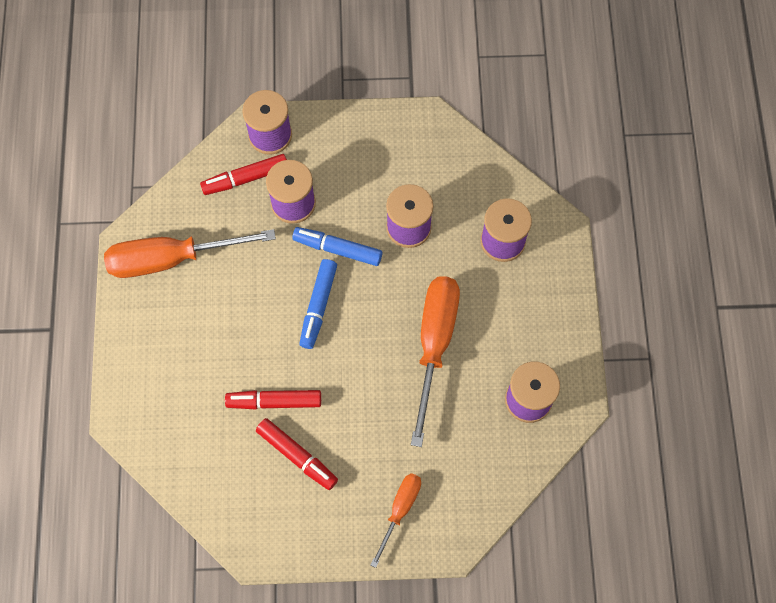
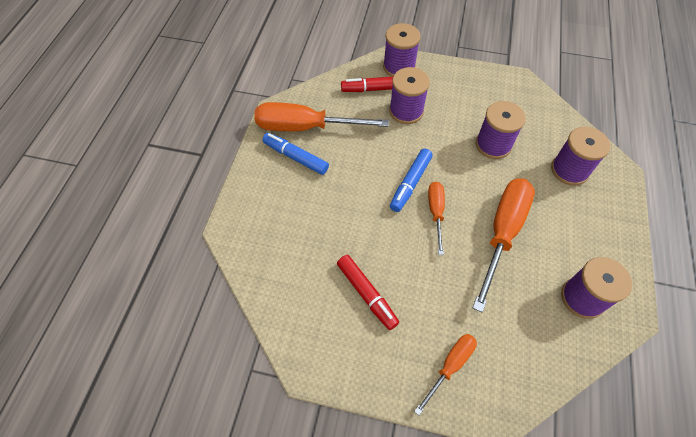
camera: 15 degrees right, 10 degrees down
red marker [225,390,321,410] -> none
blue marker [292,227,383,266] -> blue marker moved to [263,133,329,175]
none -> orange screwdriver [428,182,445,255]

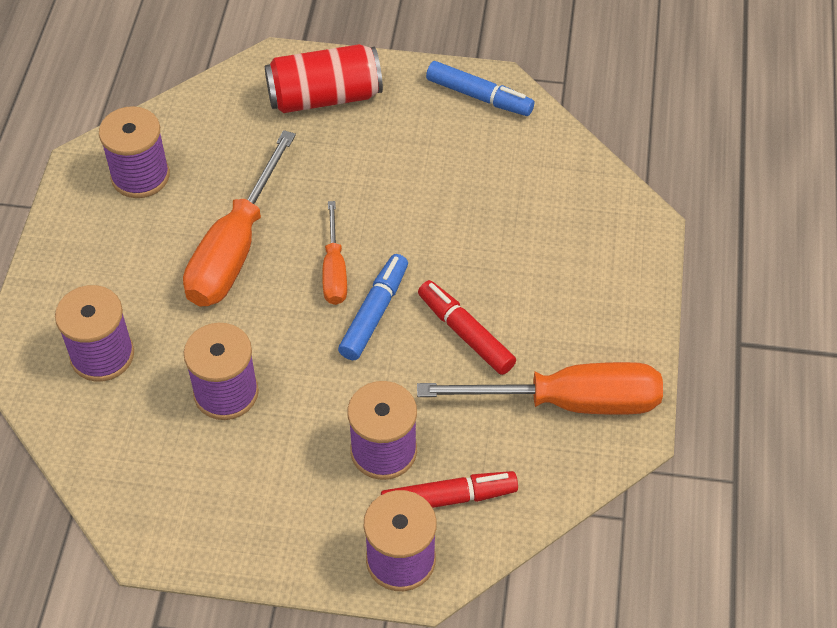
camera: 175 degrees right, 5 degrees down
blue marker [263,133,329,175] -> blue marker moved to [426,61,534,116]
red marker [337,255,399,330] -> red marker moved to [418,280,516,375]
orange screwdriver [414,334,477,415] -> red can [265,44,383,113]

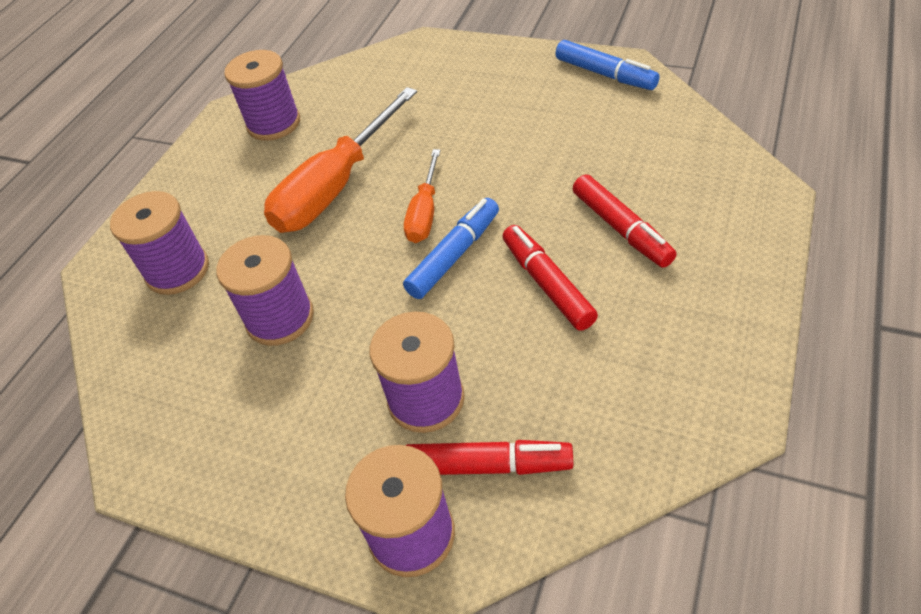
camera: 20 degrees right, 5 degrees down
red can [265,44,383,113] -> none
orange screwdriver [417,362,663,415] -> none
none -> red marker [573,174,677,268]

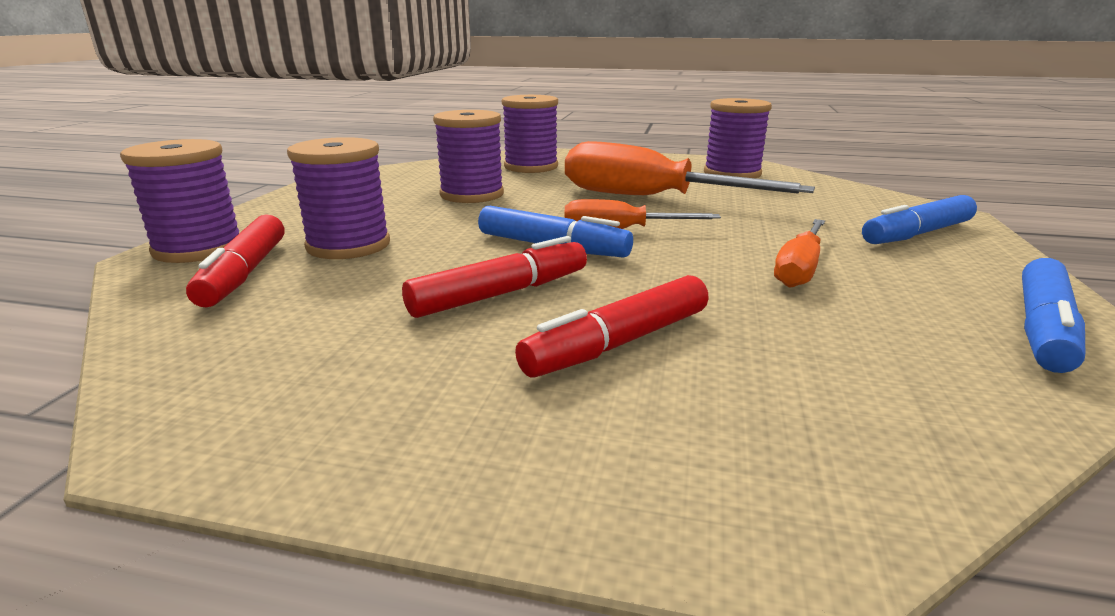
camera: 75 degrees right, 25 degrees down
none -> orange screwdriver [774,219,825,288]
none -> blue marker [862,195,977,244]

